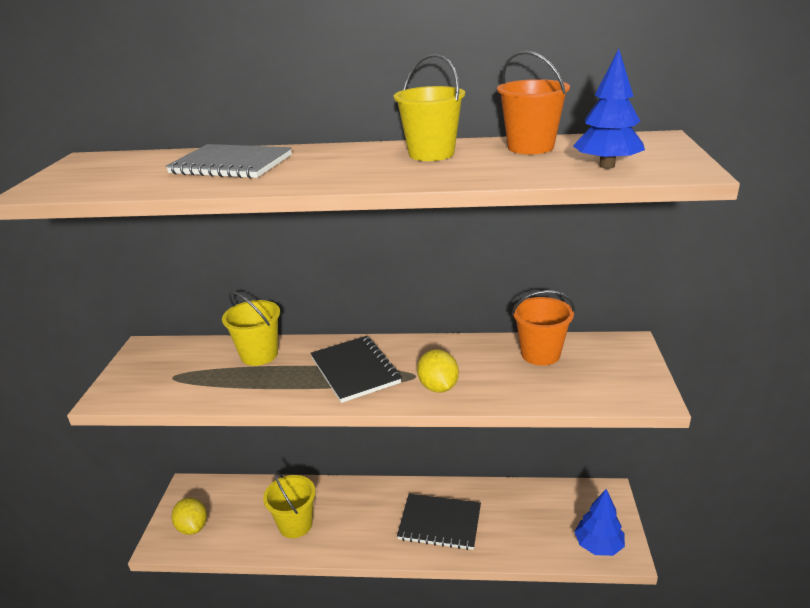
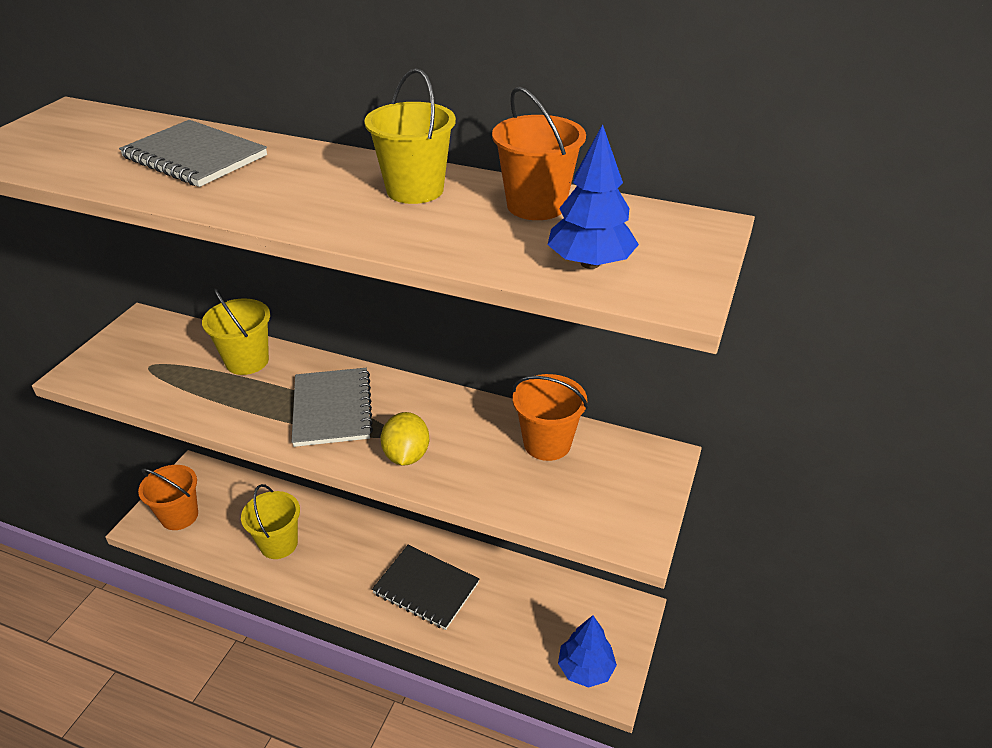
camera: 15 degrees right, 10 degrees up
yellow lemon [172,498,207,535] -> orange bucket [138,465,198,530]
black notebook [310,336,401,403] -> grey notebook [292,368,373,447]

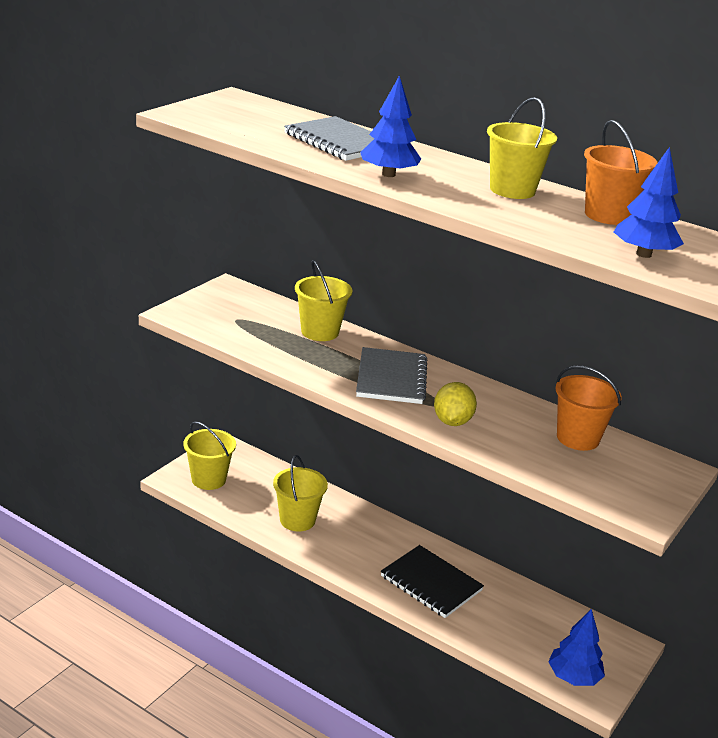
camera: 10 degrees right, 10 degrees down
orange bucket [138,465,198,530] -> yellow bucket [183,421,236,490]
none -> blue tree [360,75,421,177]

